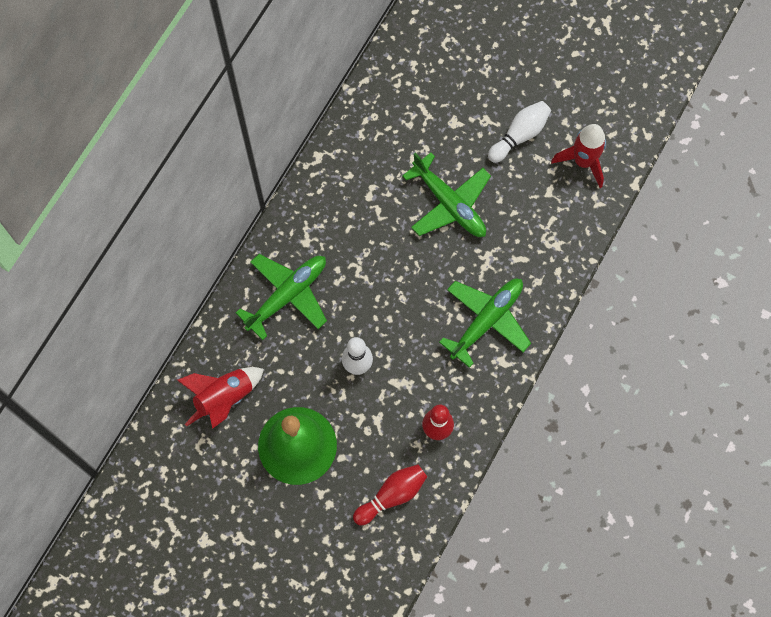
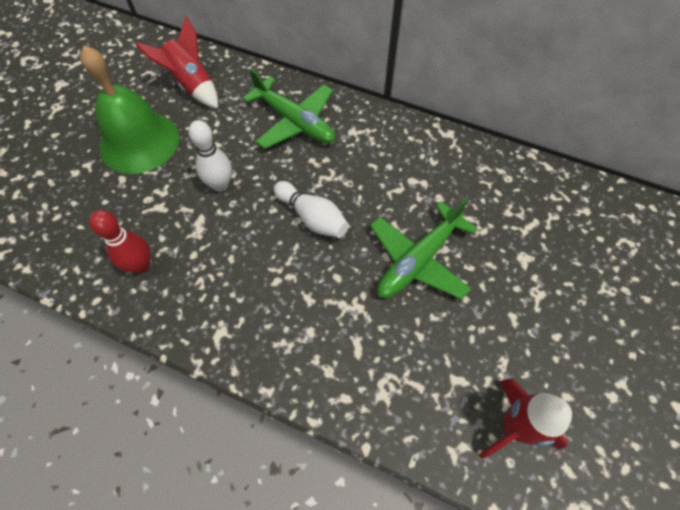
camera: 85 degrees right, 10 degrees down
red bowling pin [353,465,427,525] -> none
green plane [439,278,531,368] -> none
white bowling pin [488,101,551,163] -> white bowling pin moved to [274,181,349,238]

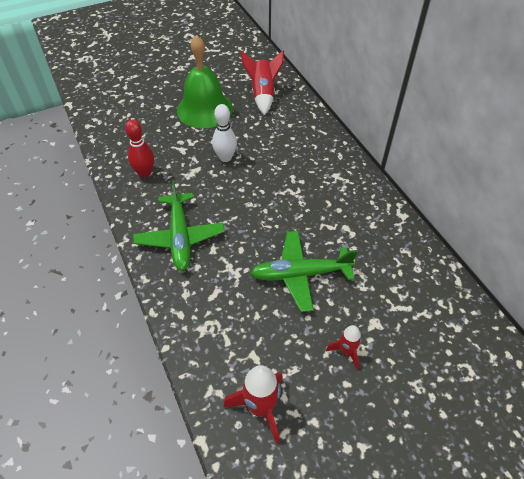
camera: 40 degrees right, 10 degrees down
green plane [243,68,335,149] -> green plane moved to [133,180,225,271]
white bowling pin [274,181,349,238] -> none
none -> red rocket [326,325,362,370]

